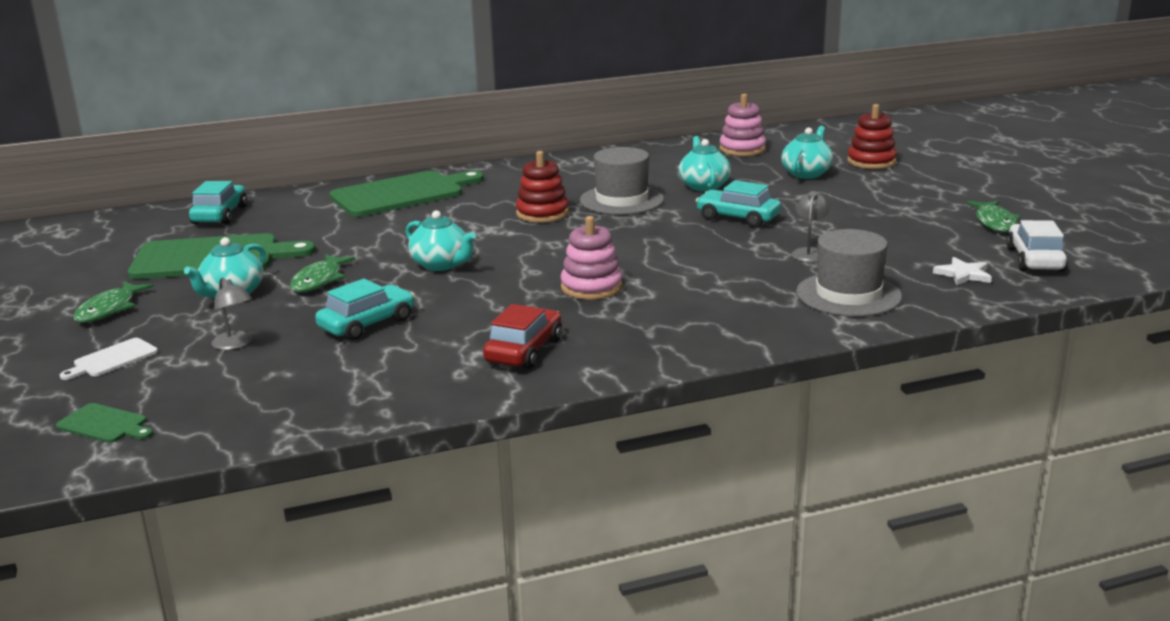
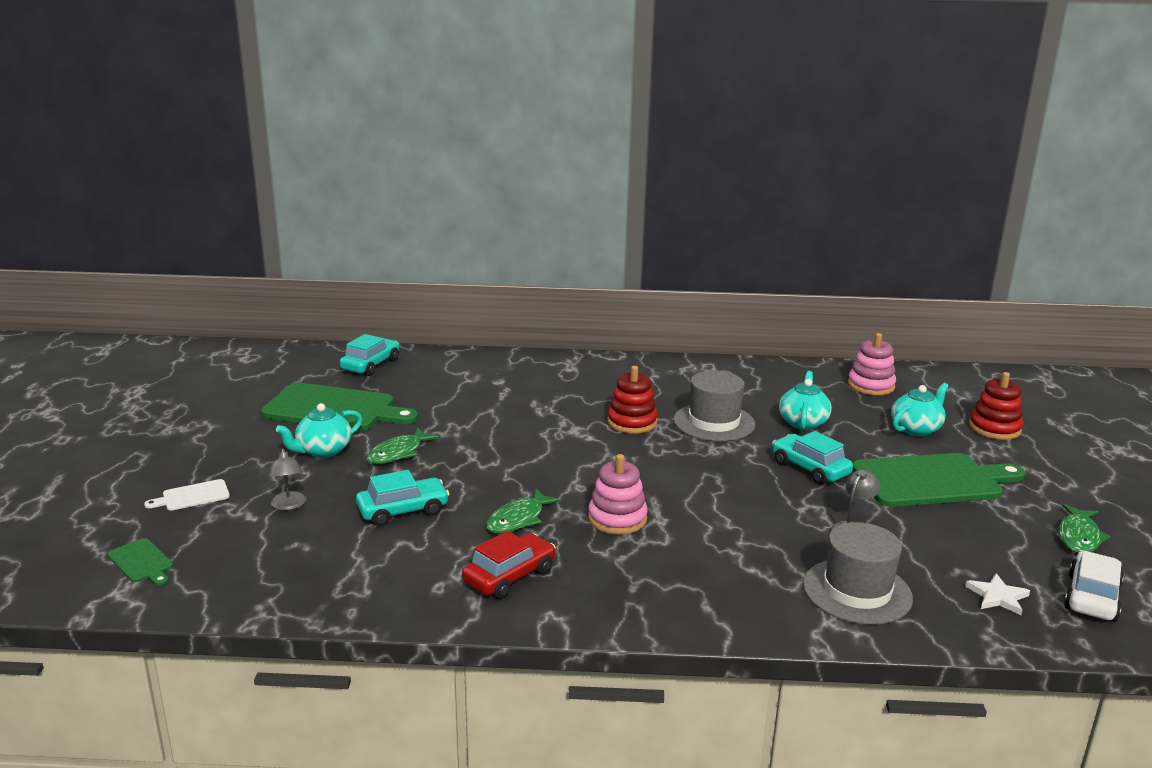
camera: 20 degrees right, 0 degrees up
green fish [73,281,154,323] -> green fish moved to [486,489,562,533]
green cutting board [329,171,484,217] -> green cutting board moved to [852,453,1025,507]
turquoise teapot [406,210,476,271] -> none

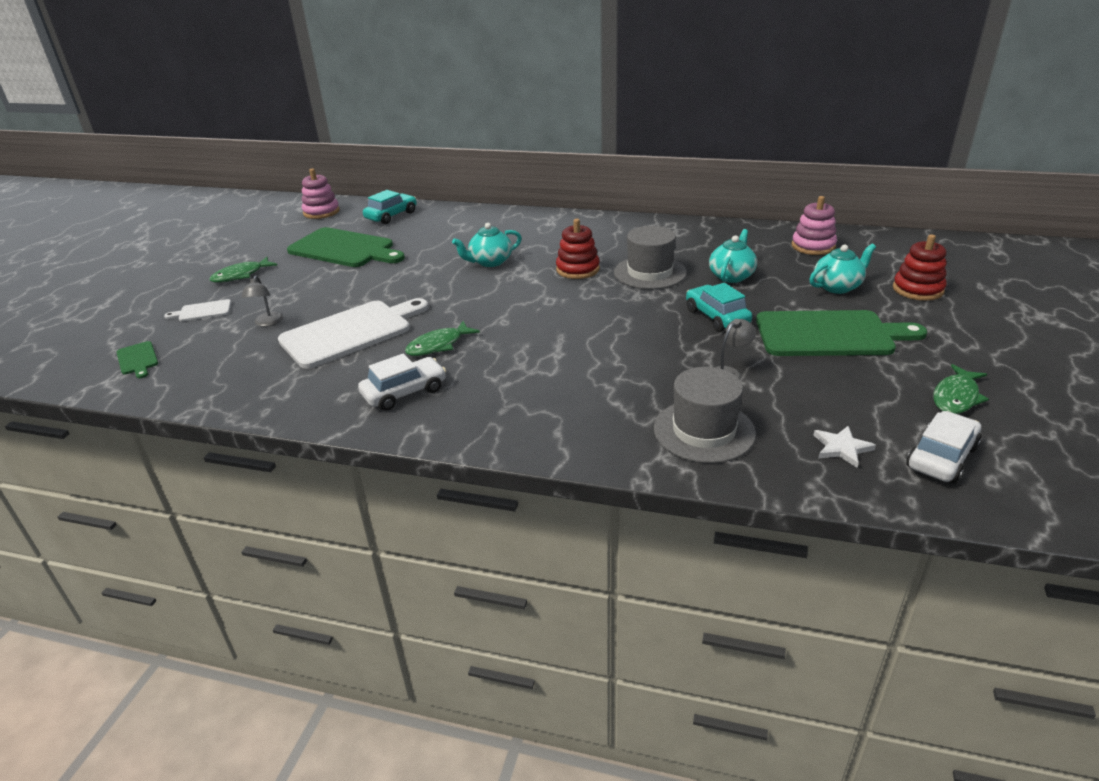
camera: 15 degrees right, 10 degrees up
turquoise teapot [276,403,362,458] -> turquoise teapot moved to [452,223,522,267]
turquoise car [356,470,449,526] -> white cutting board [278,298,429,369]
green fish [367,427,439,464] -> green fish moved to [209,257,277,282]
red car [462,531,556,599] -> white car [358,354,446,411]
pink stacking toy [588,454,648,534] -> pink stacking toy moved to [302,169,340,219]

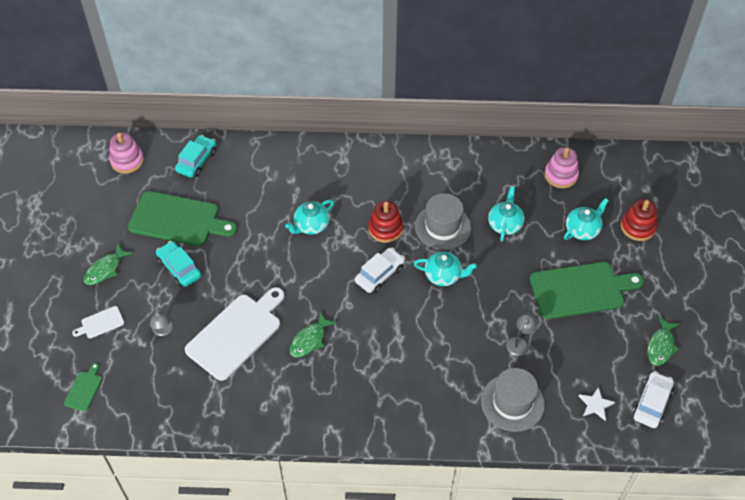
camera: 15 degrees left, 20 degrees up
green cutting board [117,341,158,378] -> green cutting board turned 120 degrees counterclockwise [64,363,102,411]
white car [358,354,446,411] -> white car moved to [355,248,405,293]
turquoise car [686,283,752,332] -> turquoise car moved to [156,241,201,287]
none -> turquoise teapot [414,252,477,286]

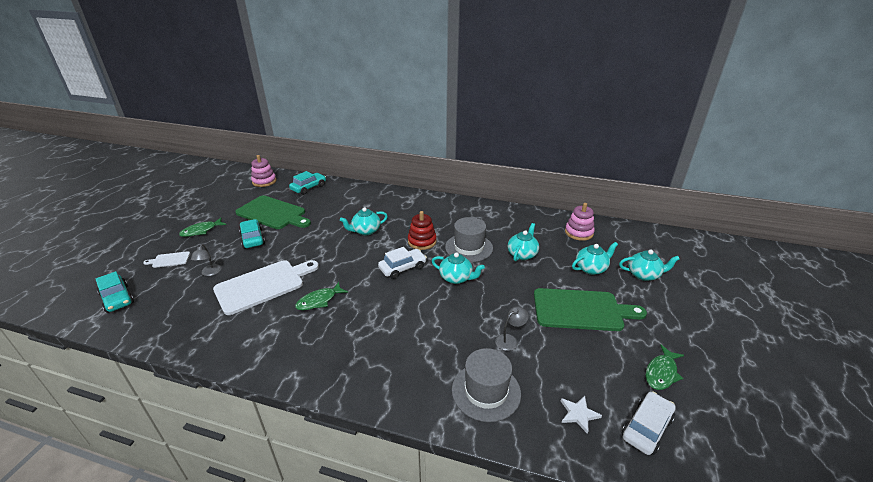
camera: 15 degrees right, 20 degrees down
green cutting board [64,363,102,411] -> turquoise car [96,271,134,313]
red stacking toy [621,199,657,241] -> turquoise teapot [619,250,680,281]

